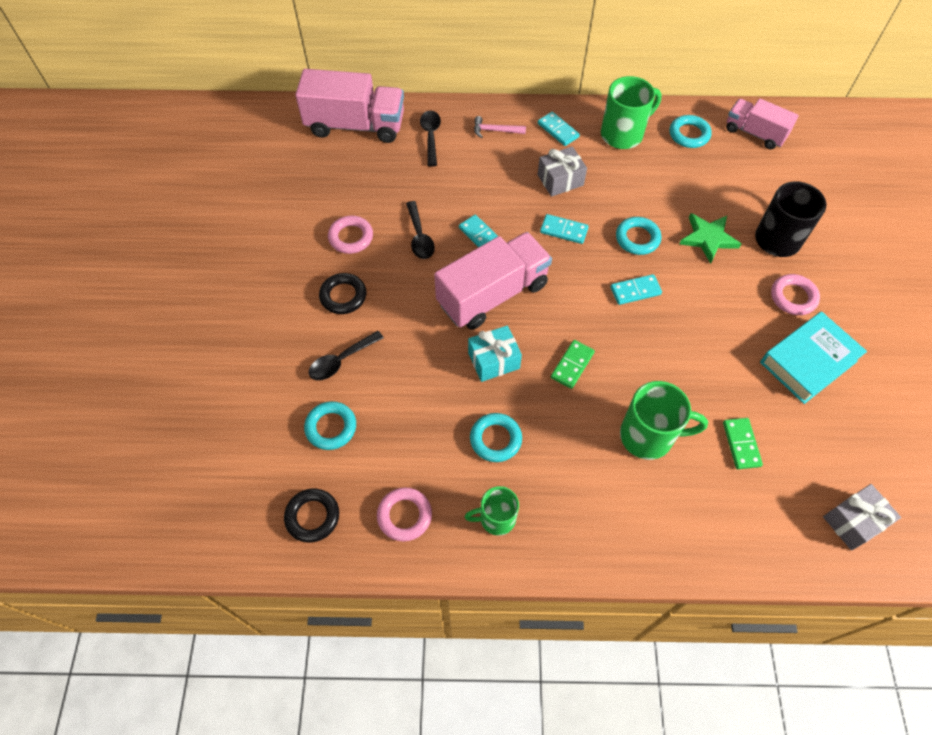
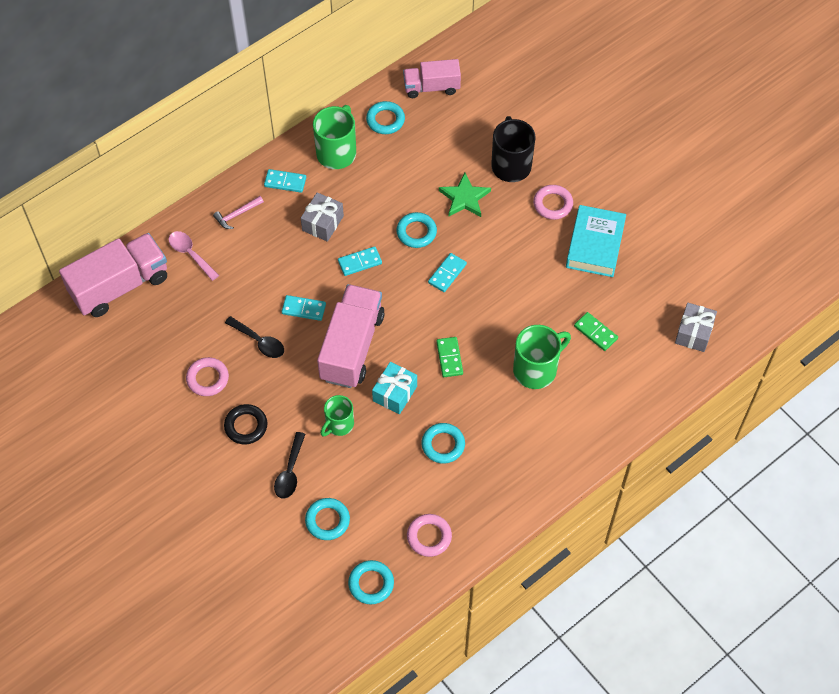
camera: 40 degrees left, 0 degrees up
black ring [284,489,339,542] -> turquoise ring [348,560,394,604]
black spoon [420,111,441,167] -> pink spoon [169,231,219,281]
green mug [464,486,519,536] -> green mug moved to [321,395,354,436]

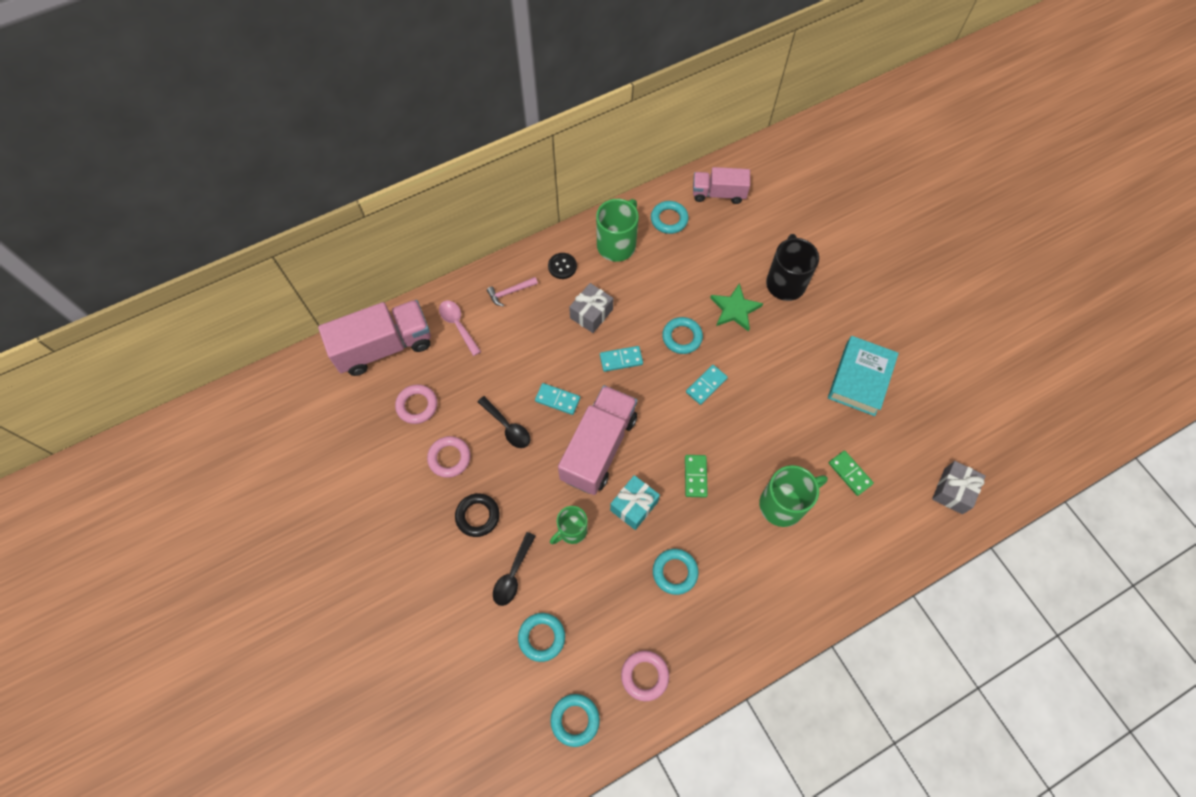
camera: 10 degrees right, 5 degrees up
turquoise domino [264,169,306,193] -> black button [548,253,577,279]
pink ring [533,185,573,220] -> pink ring moved to [395,384,437,424]

